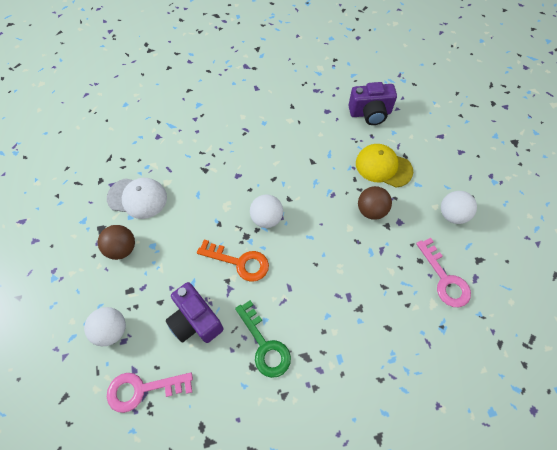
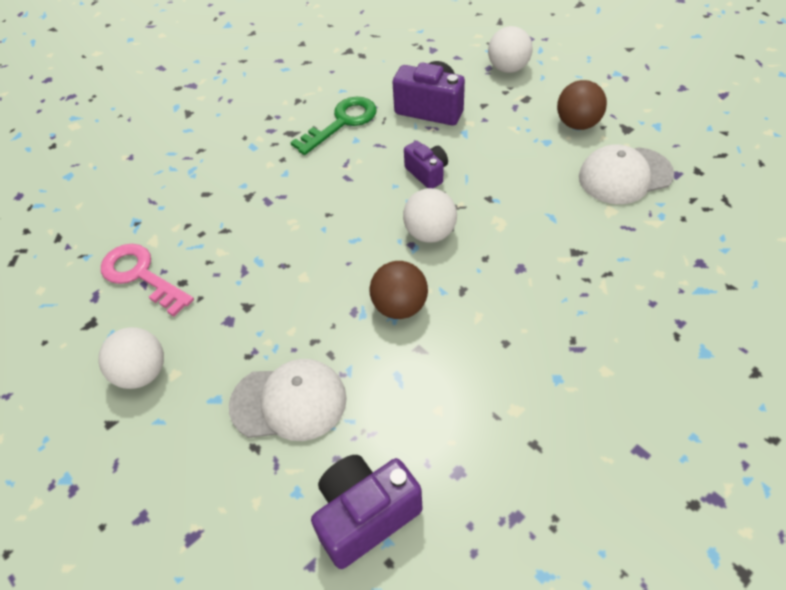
camera: 155 degrees right, 10 degrees down
pink key [107,373,193,413] -> none
orange key [197,239,269,282] -> purple camera [404,141,448,188]
green key [235,300,291,378] -> green key turned 105 degrees clockwise [290,97,377,155]
yellow cap [356,144,413,187] -> white cap [229,359,347,441]
brown ball [358,186,392,220] -> brown ball moved to [370,261,428,319]

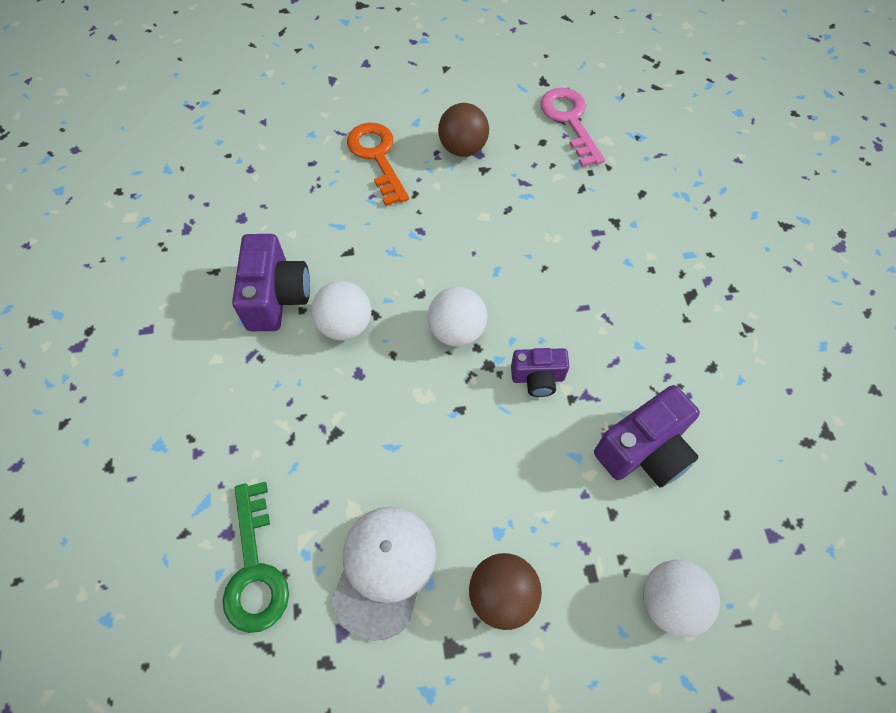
camera: 120 degrees right, 10 degrees up
white ball [98,327,164,389] -> white ball moved to [311,281,371,340]
pink key [101,244,194,316] -> pink key turned 90 degrees counterclockwise [540,88,605,167]
white cap [229,359,347,441] -> orange key [347,123,409,206]
green key [290,97,377,155] -> green key moved to [223,482,289,633]
purple camera [311,455,422,569] -> purple camera moved to [232,234,310,331]
brown ball [370,261,428,319] -> brown ball moved to [438,103,489,157]

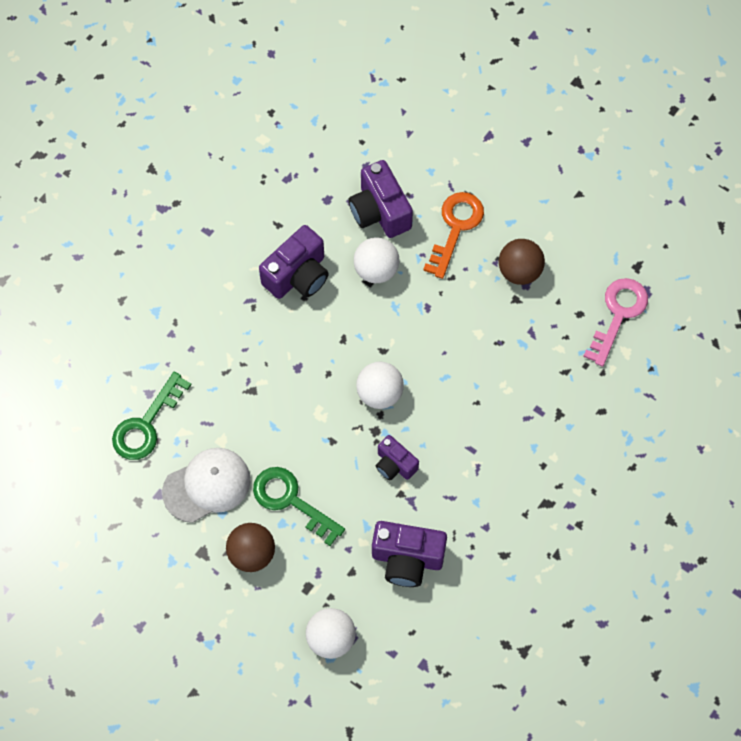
camera: 45 degrees right, 5 degrees up
white ball [311,281,371,340] -> white ball moved to [354,238,399,283]
none -> green key [253,467,345,546]
none -> purple camera [349,160,413,238]

